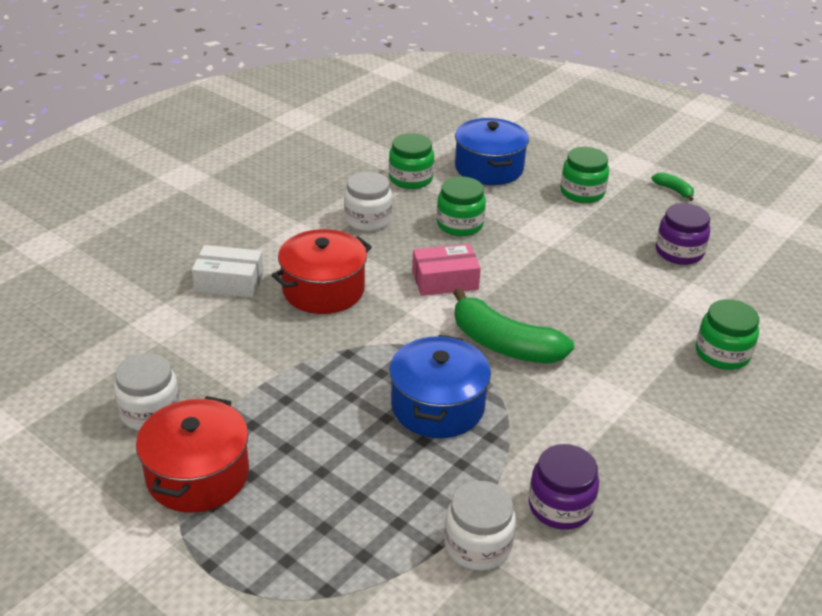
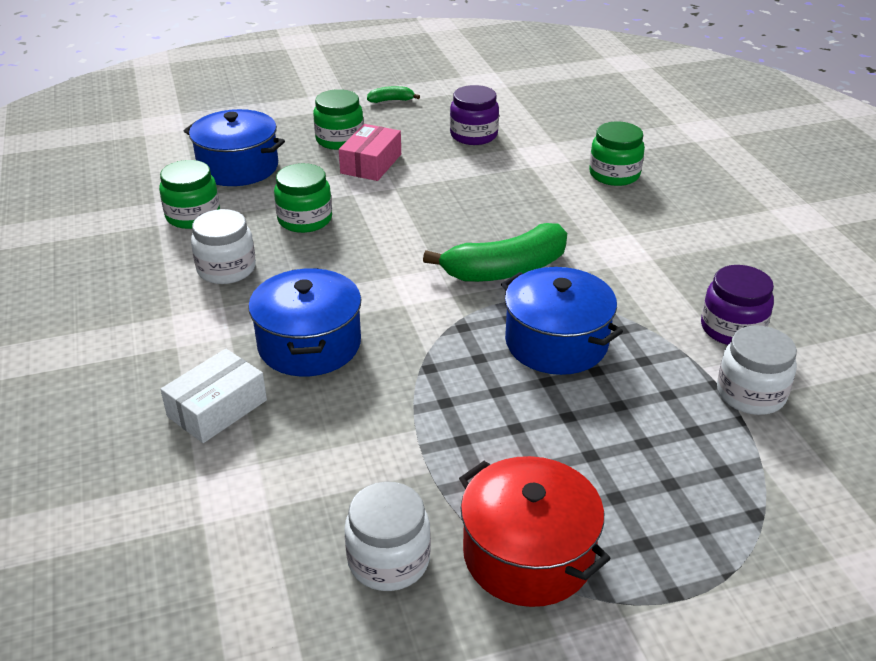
camera: 55 degrees left, 0 degrees up
red pot [272,229,372,314] -> blue pot [248,268,361,376]
pink box [412,244,481,296] -> pink box moved to [339,124,401,181]

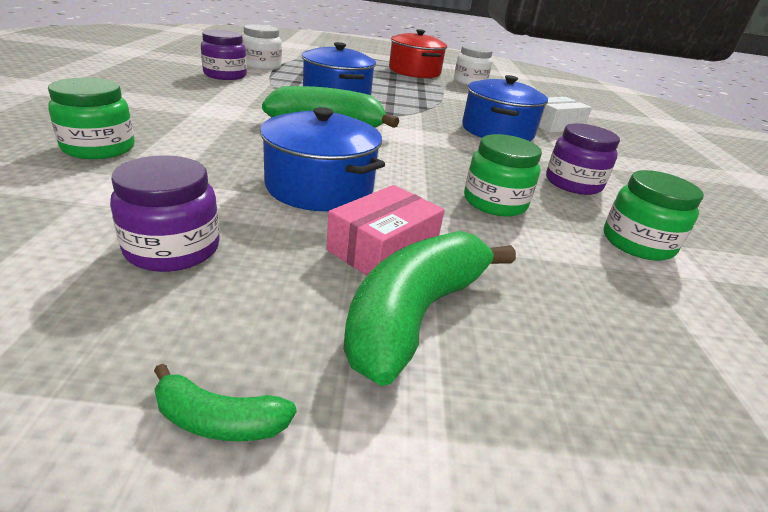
camera: 165 degrees left, 5 degrees down
blue pot [184,109,285,186] -> blue pot moved to [260,107,385,211]
white jar [191,209,256,284] -> purple jar [546,123,620,195]
green jar [313,89,364,150] -> green banana [343,231,516,386]

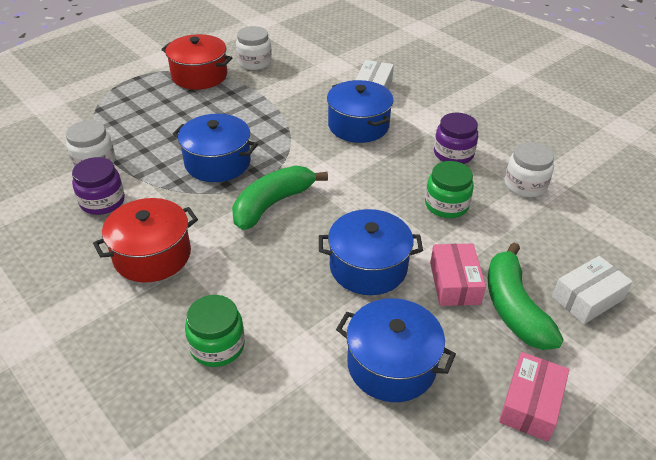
camera: 40 degrees left, 10 degrees up
purple jar [110,155,220,272] -> blue pot [336,298,456,402]
green banana [154,364,297,441] -> pink box [499,352,569,442]
green jar [604,170,704,261] -> white jar [505,142,554,197]
none -> red pot [93,198,198,283]
none -> white box [552,256,633,324]

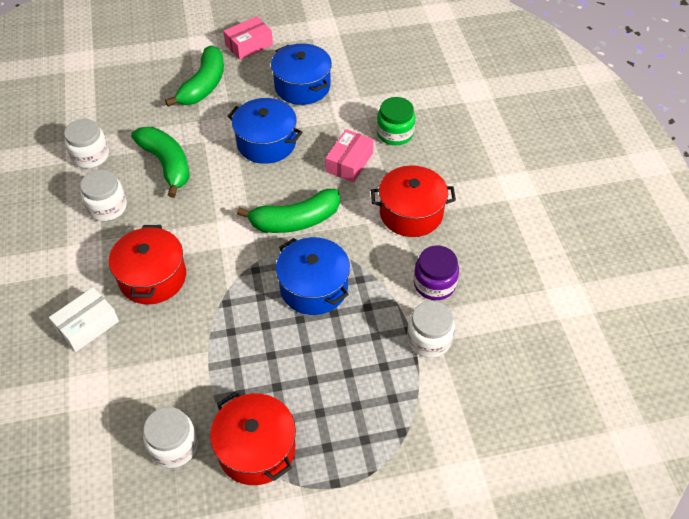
camera: 150 degrees left, 10 degrees up
blue pot [327,80,394,143] -> red pot [109,225,186,304]
green jar [425,161,474,218] -> green banana [131,127,190,198]
pink box [430,243,486,306] -> pink box moved to [325,129,374,182]
purple jar [434,113,478,164] -> white jar [80,170,127,221]
white box [552,256,633,324] -> none

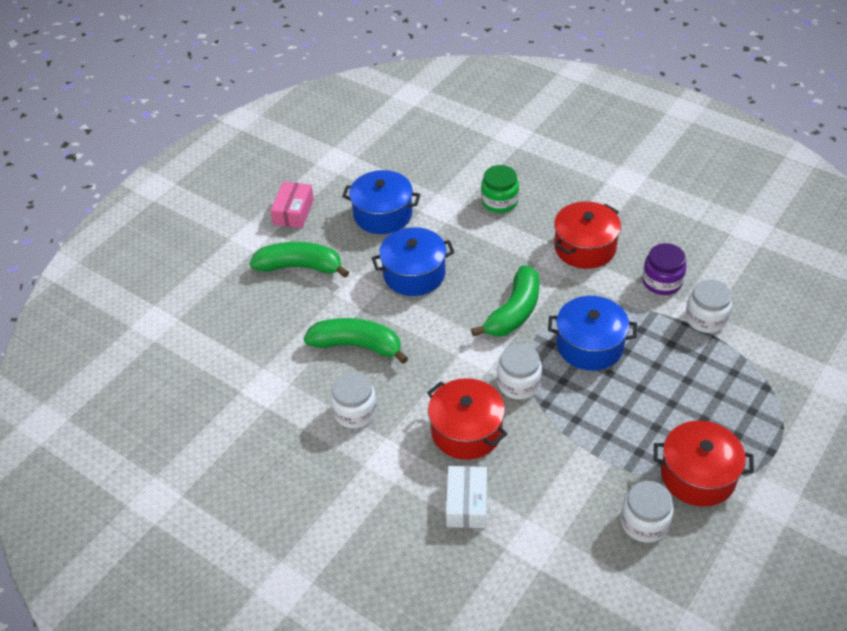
camera: 40 degrees left, 5 degrees down
white jar [64,119,109,168] -> white jar moved to [497,344,542,400]
green banana [165,45,224,107] -> green banana turned 60 degrees counterclockwise [250,242,349,278]
pink box [325,129,374,182] -> none

